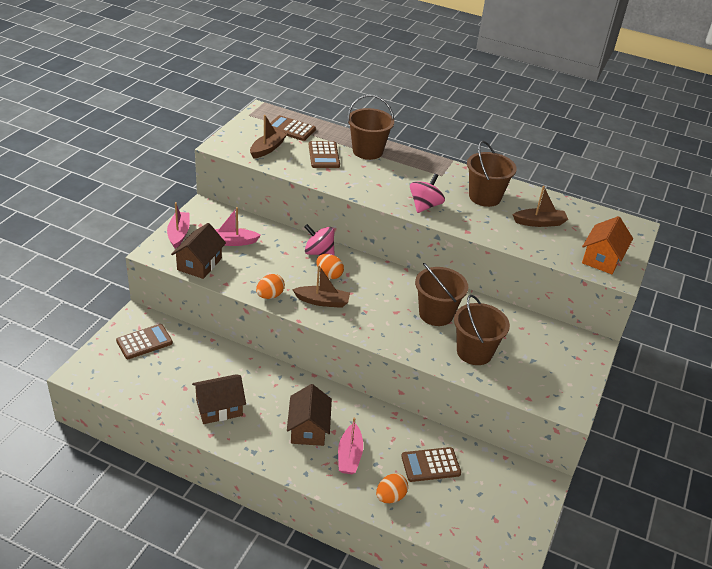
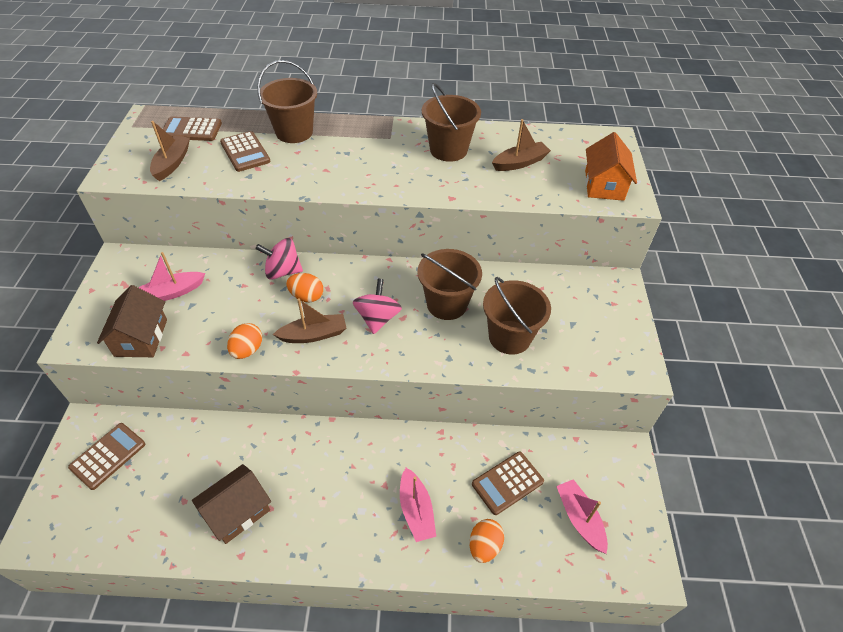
camera: 20 degrees left, 10 degrees up
pink boat [167,202,190,249] -> pink boat moved to [556,479,608,554]
brown house [287,384,332,446] -> none
pink spinning top [410,174,445,213] -> pink spinning top moved to [353,279,402,334]

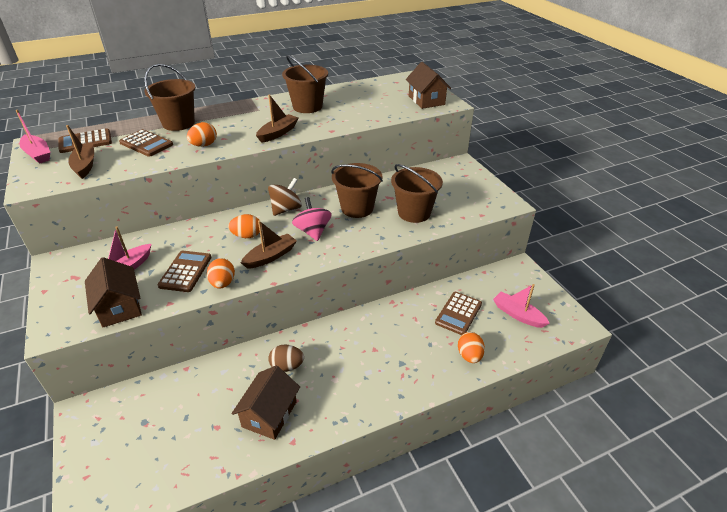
camera: 25 degrees left, 10 degrees down
brown calculator [68,423,145,490] -> brown calculator moved to [158,251,211,292]
pink spinning top [256,238,303,280] -> none
pink boat [400,468,436,542] -> pink boat moved to [16,110,50,164]
brown boat [492,119,551,171] -> brown boat moved to [256,94,299,143]
orange house [585,132,637,201] -> brown house [406,62,451,109]
none -> orange egg [187,122,217,147]
none -> brown spinning top [268,178,302,216]
none -> brown egg [268,345,304,372]

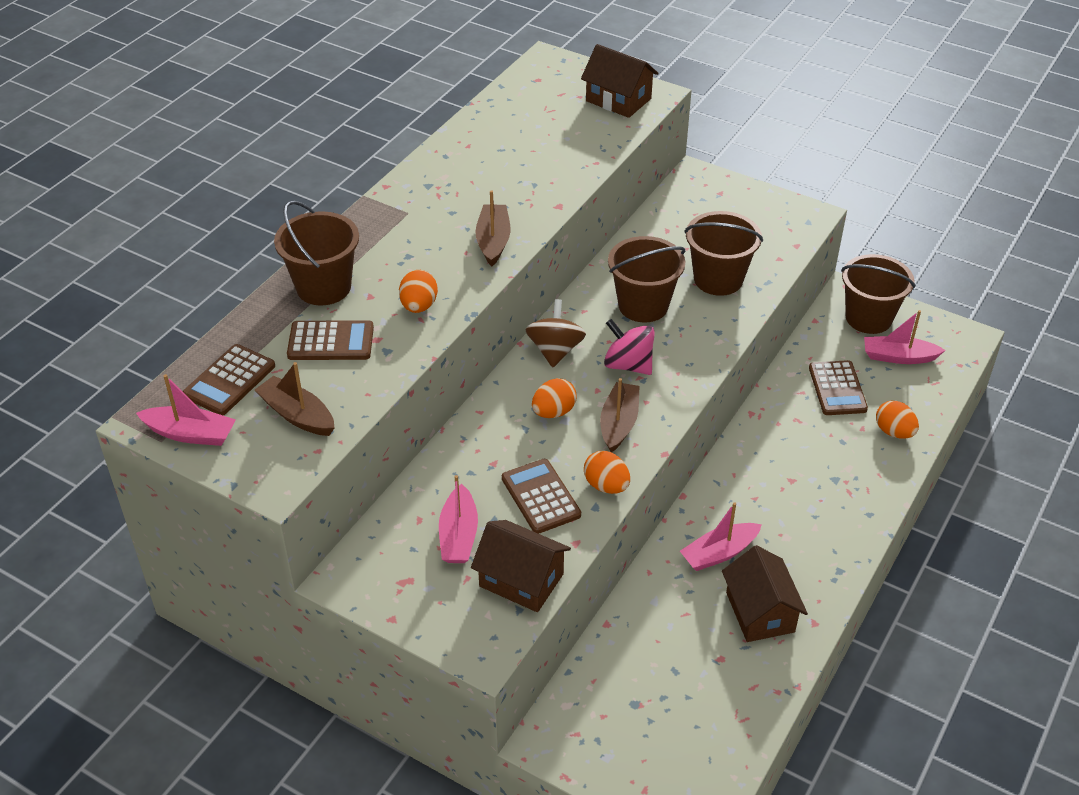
camera: 35 degrees left, 5 degrees up
brown egg [268,345,304,372] -> pink boat [680,502,762,571]
brown bucket [282,55,328,113] -> brown bucket moved to [841,254,915,334]

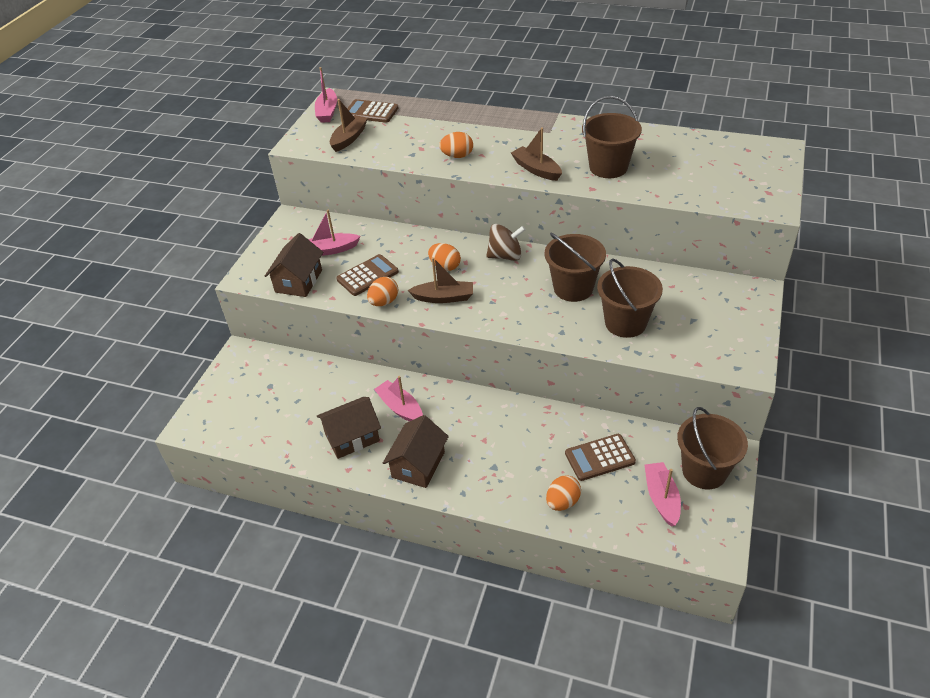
camera: 80 degrees right, 0 degrees up
brown bucket [274,200,359,305] -> brown bucket moved to [582,96,642,178]
brown calculator [287,320,374,360] -> none
brown boat [475,190,510,266] -> brown boat turned 120 degrees counterclockwise [511,127,562,181]
brown house [581,44,659,118] -> brown house moved to [383,415,449,488]
pink spinning top [604,319,655,375] -> none

